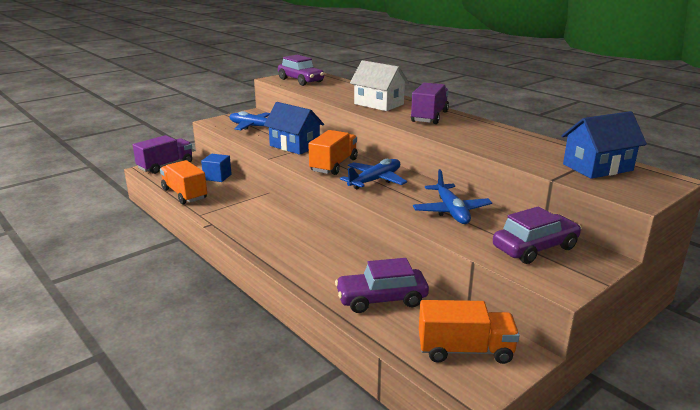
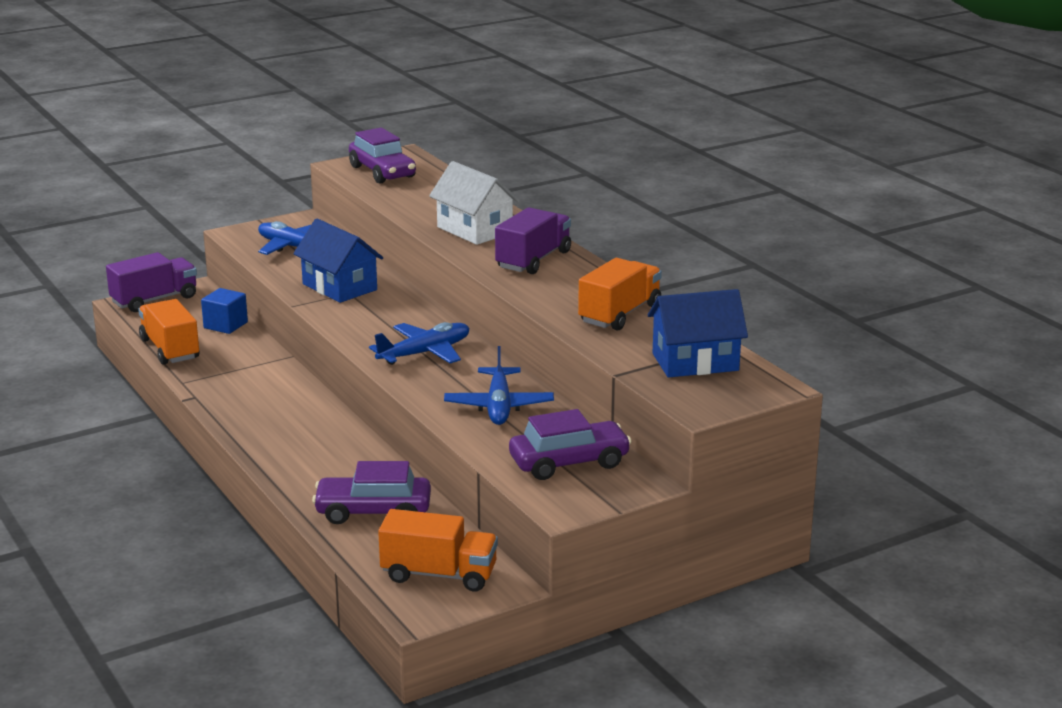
camera: 10 degrees right, 0 degrees up
orange truck [308,130,358,175] -> orange truck moved to [578,258,662,331]

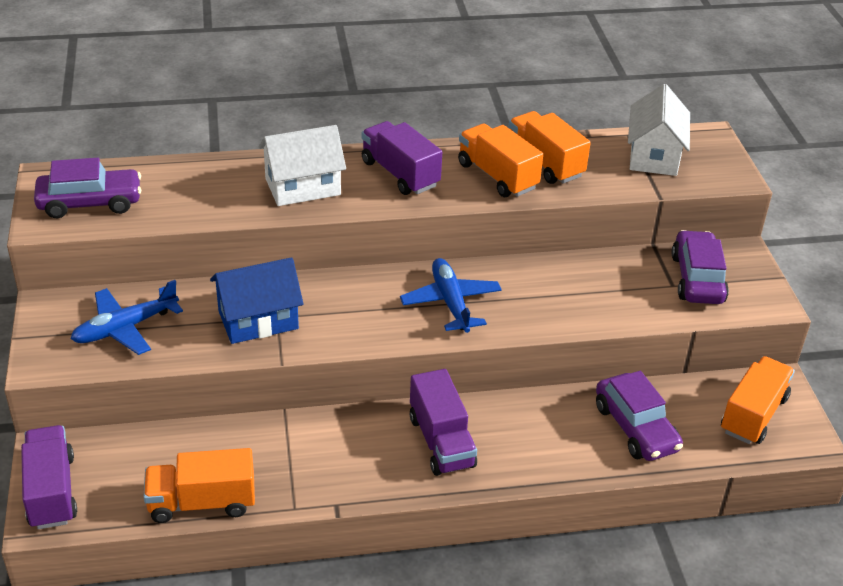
camera: 70 degrees left, 15 degrees up
blue cube [201,288,248,334] -> none
purple car [312,461,431,524] -> purple car turned 45 degrees counterclockwise [596,371,683,461]
blue plane [444,346,554,425] -> none
blue house [648,289,748,377] -> white house [628,84,690,176]
none -> purple truck [410,369,477,476]
none -> orange truck [458,124,543,197]

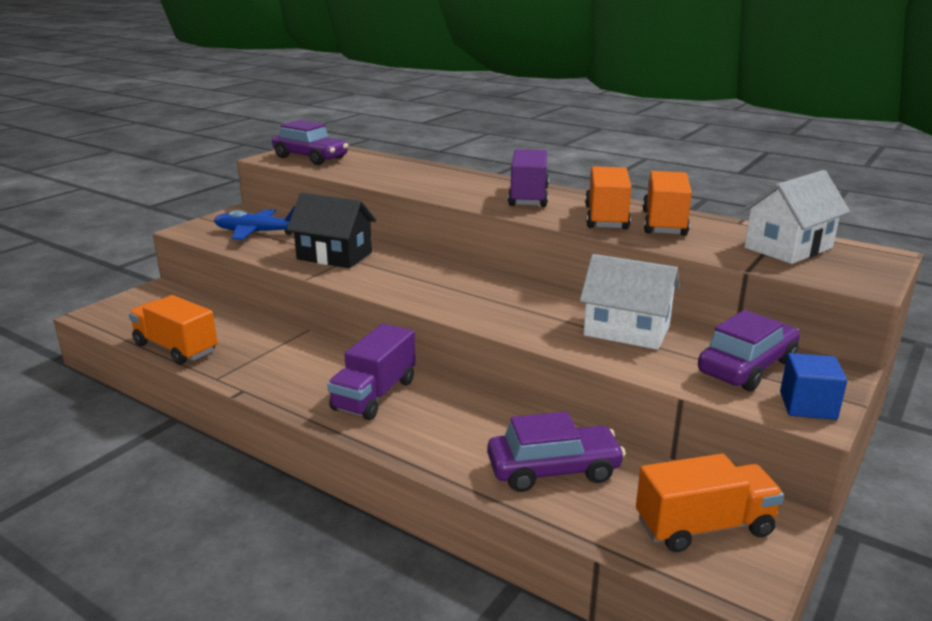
camera: 45 degrees right, 15 degrees down
purple truck [21,425,77,529] -> none
blue house [210,257,304,344] -> black house [287,193,377,268]
white house [258,125,346,206] -> white house moved to [580,254,680,350]
blue plane [400,258,502,333] -> none
purple car [596,371,683,461] -> purple car turned 120 degrees counterclockwise [487,412,626,492]
none -> blue cube [780,353,847,420]

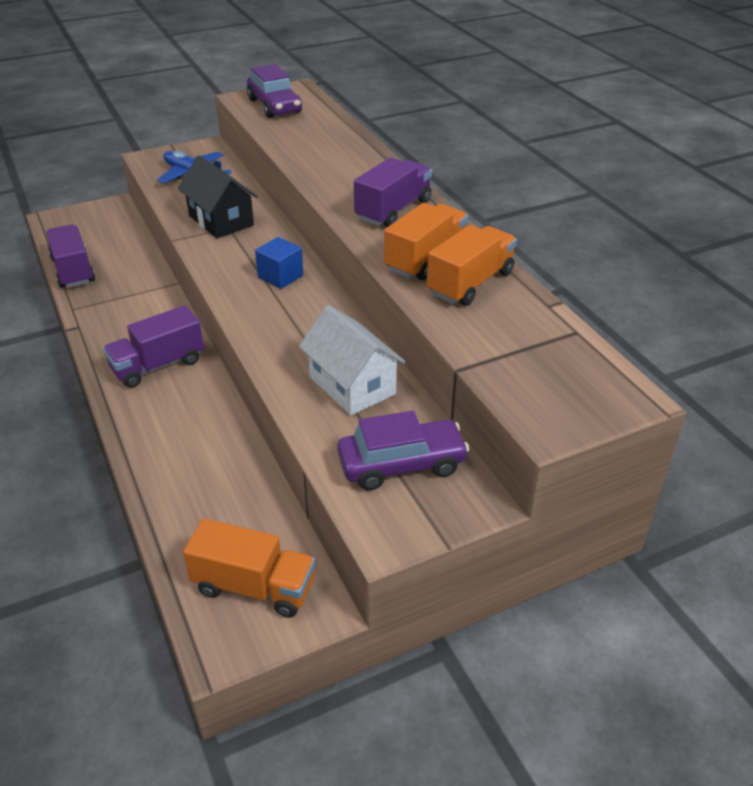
camera: 30 degrees right, 15 degrees up
orange truck [128,295,218,365] -> purple truck [46,224,95,288]
purple car [487,412,626,492] -> none
white house [741,170,850,264] -> none
blue cube [780,353,847,420] -> blue cube moved to [255,237,303,289]

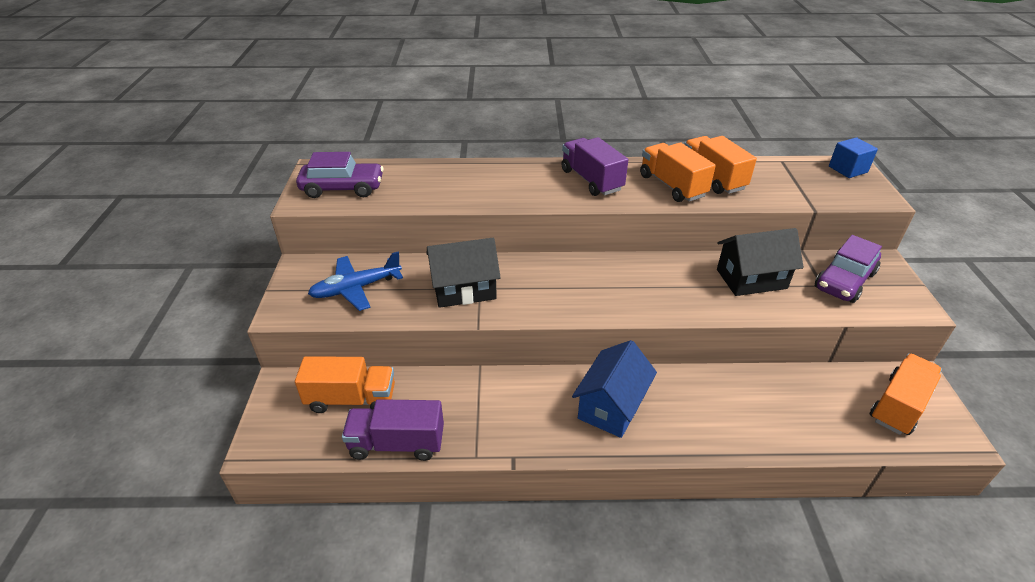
camera: 65 degrees left, 0 degrees up
purple truck [103,305,204,388] -> blue house [572,340,657,438]
blue cube [255,237,303,289] -> blue cube moved to [829,137,878,178]
white house [299,305,406,416] -> black house [717,228,804,296]
purple car [337,410,469,490] -> purple car turned 150 degrees counterclockwise [815,235,882,303]
none -> orange truck [295,356,395,413]

